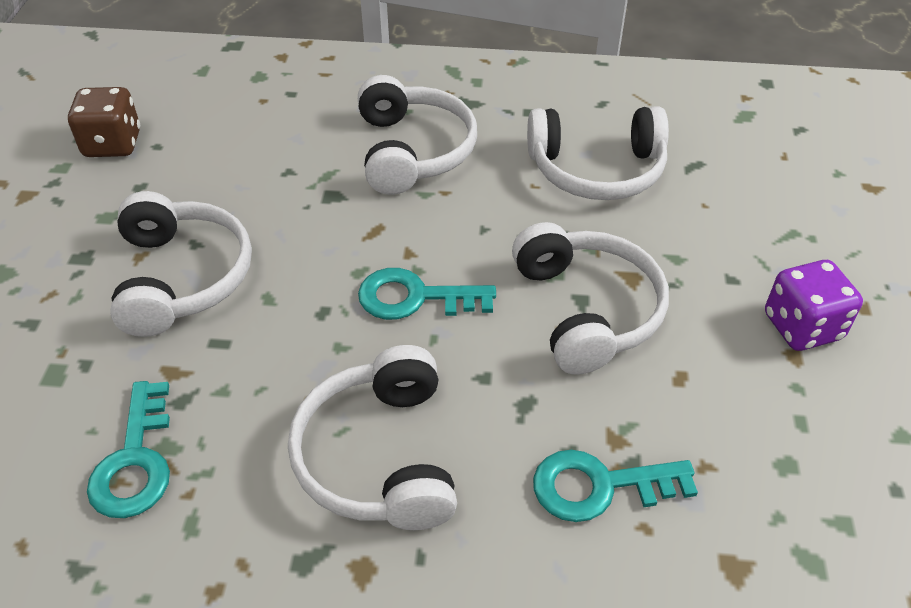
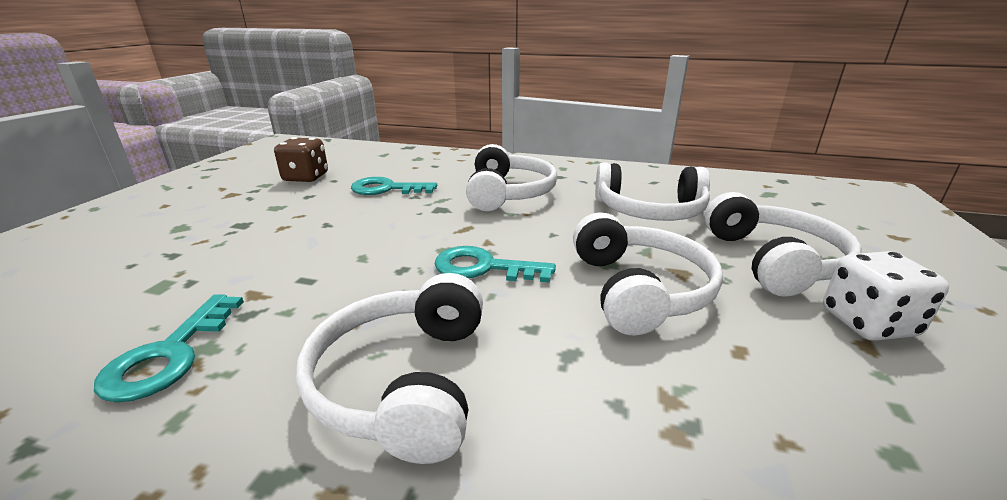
camera: 10 degrees right, 20 degrees down
white headphones [110,191,252,337] -> white headphones moved to [705,192,862,297]
turquoise key [533,450,698,522] -> turquoise key moved to [351,177,437,195]
purple dice [765,260,863,351] -> white dice [823,251,949,341]

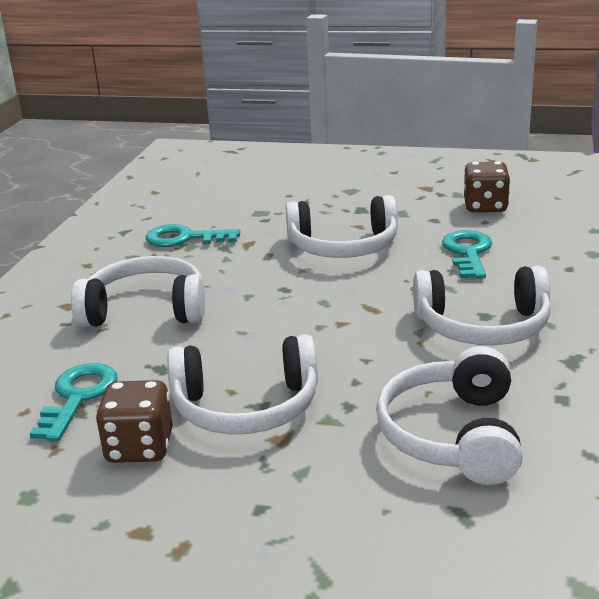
camera: 90 degrees right, 0 degrees up
turquoise key [434,246,556,283] -> turquoise key moved to [30,363,118,442]
white headphones [705,192,862,297] -> white headphones moved to [286,195,398,258]
white dice [823,251,949,341] -> none
none -> brown dice [96,380,173,463]

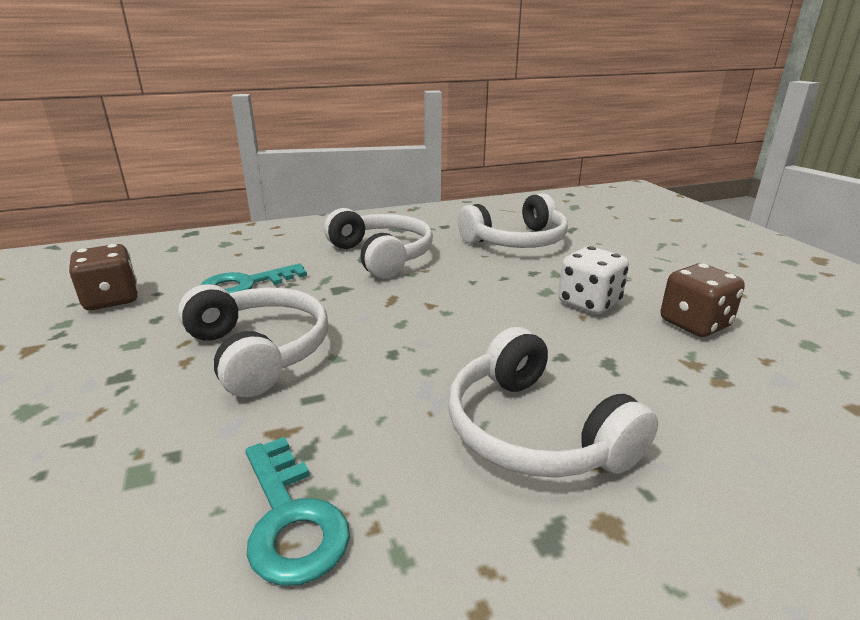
camera: 125 degrees left, 0 degrees up
turquoise key [30,363,118,442] -> none
white headphones [167,334,318,434] -> white dice [558,246,629,314]

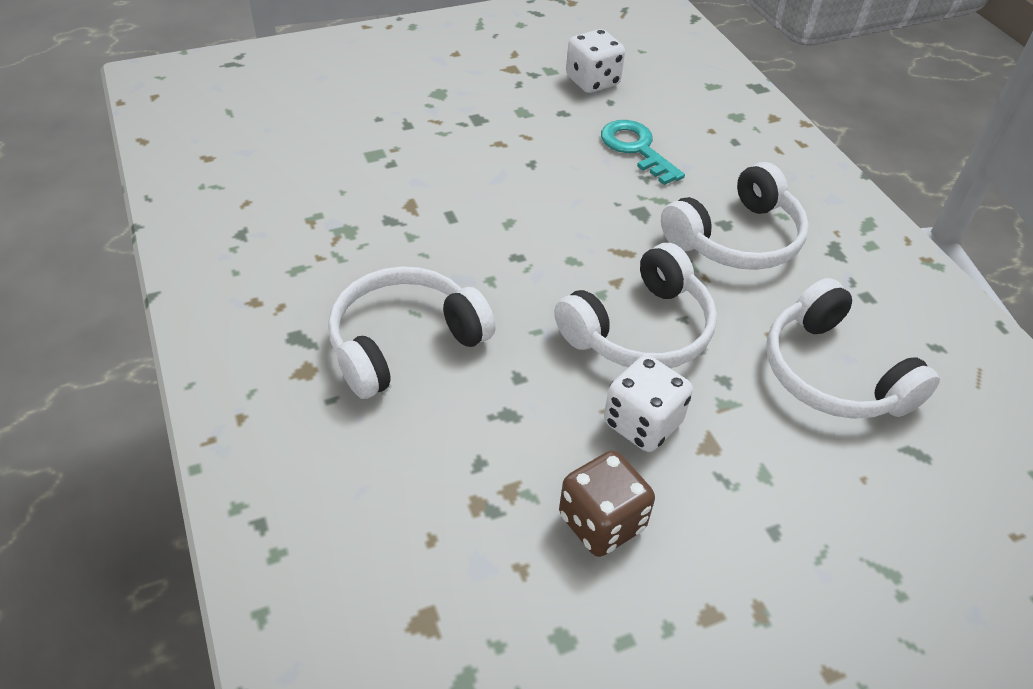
camera: 85 degrees right, 20 degrees up
brown dice [68,244,138,310] -> white dice [566,29,625,93]
white headphones [178,284,328,397] -> white headphones moved to [554,243,717,368]
turquoise key [245,437,350,586] -> none

